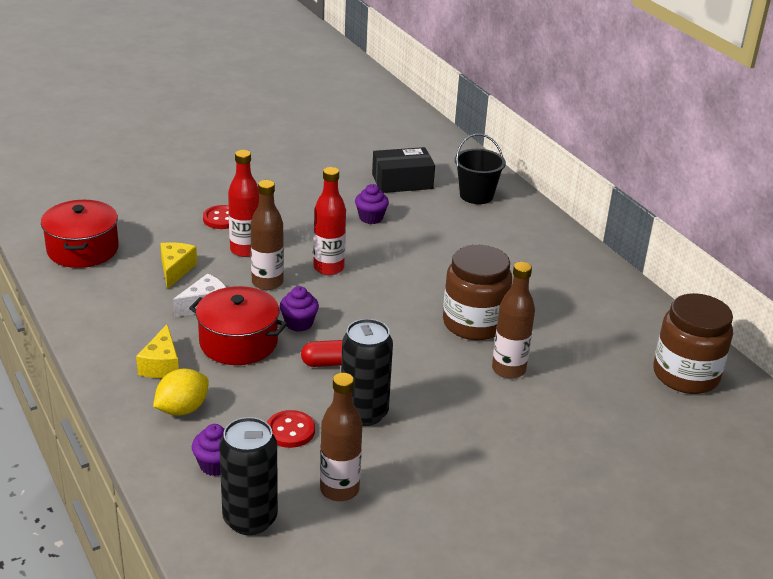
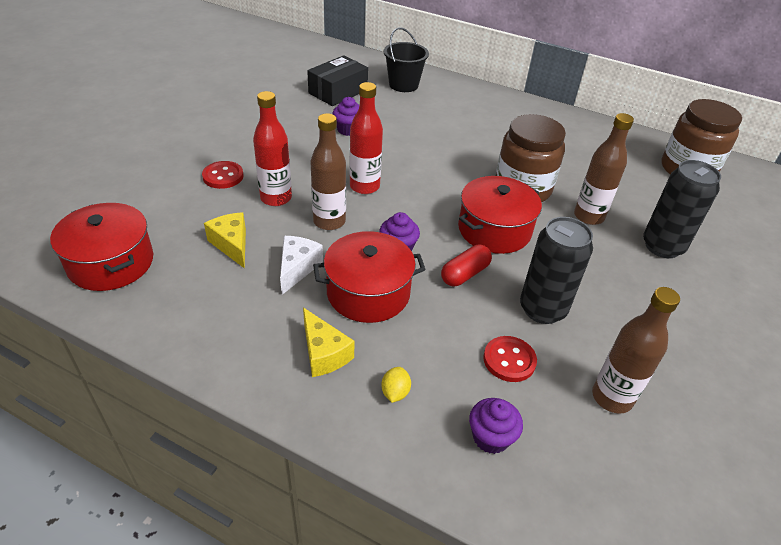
camera: 35 degrees left, 10 degrees up
yellow lemon [153,369,209,416] -> yellow lemon [381,367,411,403], size x0.57
black can [219,417,278,535] -> black can moved to [643,160,721,258]
none -> red pot [458,176,542,254]

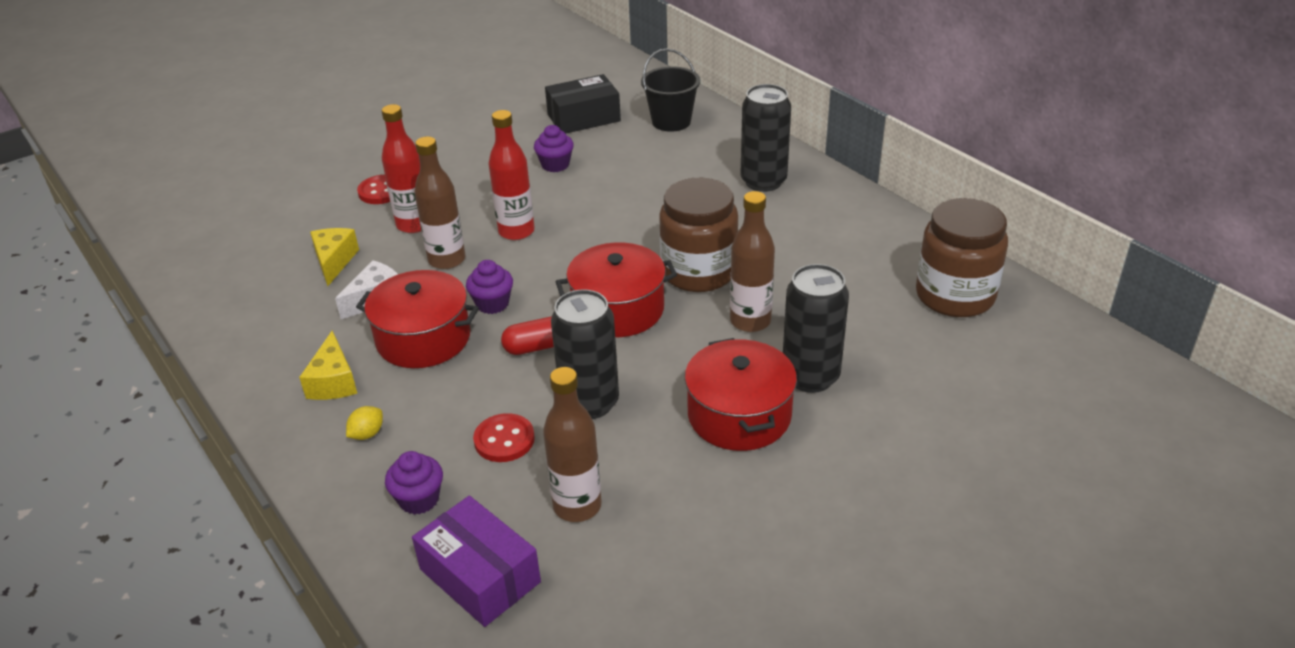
camera: 30 degrees right, 5 degrees down
red pot [50,203,153,291] -> red pot moved to [685,338,797,451]
none -> purple box [412,496,541,627]
none -> black can [741,84,791,192]

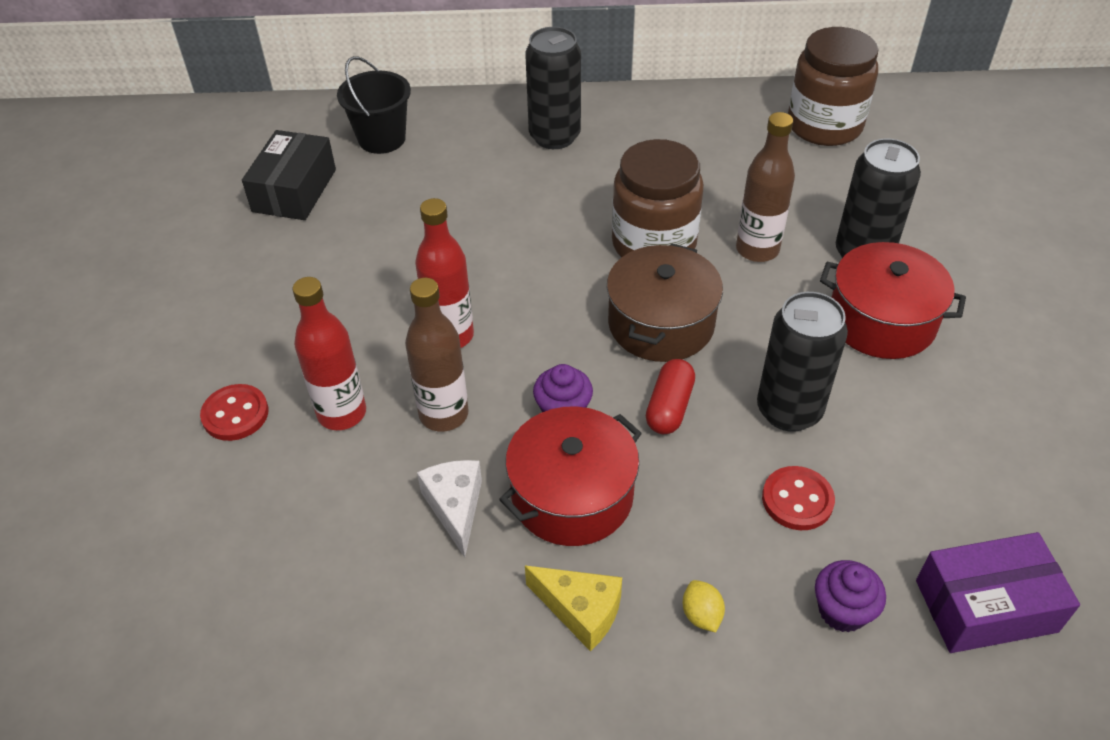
camera: 55 degrees left, 10 degrees up
yellow cheese [310,228,359,286] -> none
purple cupcake [534,125,574,172] -> none
brown bottle [543,367,602,522] -> none
red pot [556,243,677,337] -> brown pot [607,243,723,362]

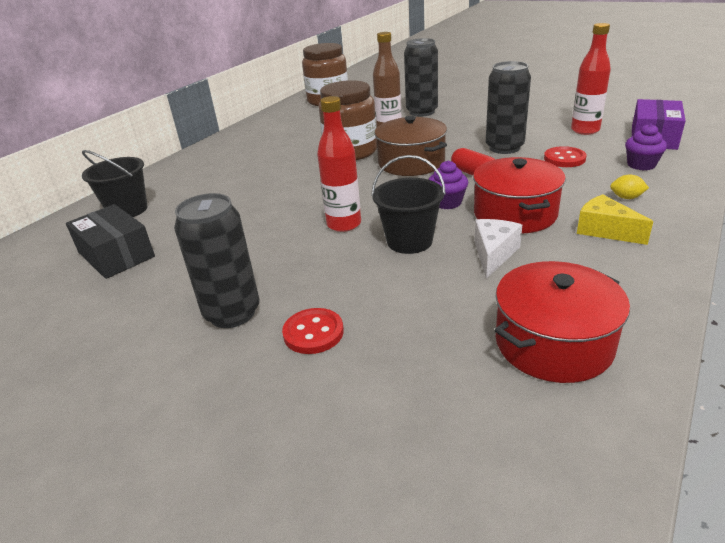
camera: 55 degrees left, 15 degrees down
red bottle [292,277,366,430] -> red bottle moved to [571,23,611,135]
brown bottle [405,278,469,432] -> black bucket [371,155,446,254]
white cheese [417,460,482,557] -> white cheese turned 90 degrees clockwise [475,219,522,279]
black can [525,27,581,149] -> black can moved to [174,193,259,328]
yellow cheese [525,566,622,651] -> yellow cheese turned 105 degrees counterclockwise [577,194,653,245]
red pot [820,242,966,359] -> red pot moved to [495,261,630,383]

